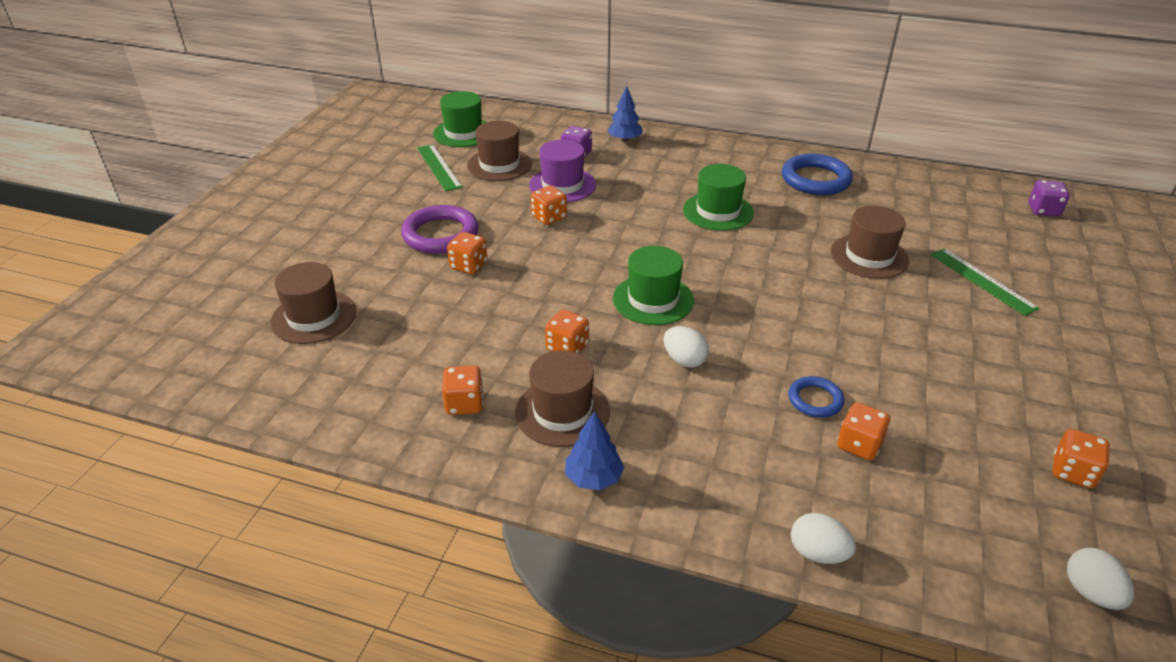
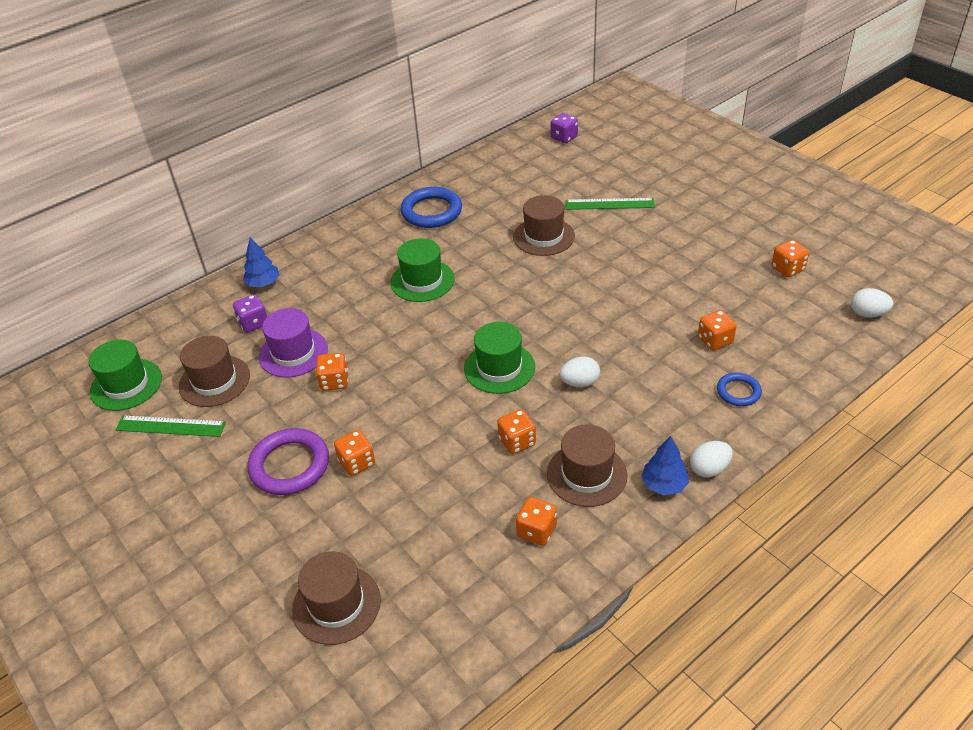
camera: 55 degrees left, 5 degrees up
blue ring [788,376,844,418] -> blue ring moved to [717,373,762,406]
white egg [791,513,856,564] -> white egg moved to [690,441,733,477]

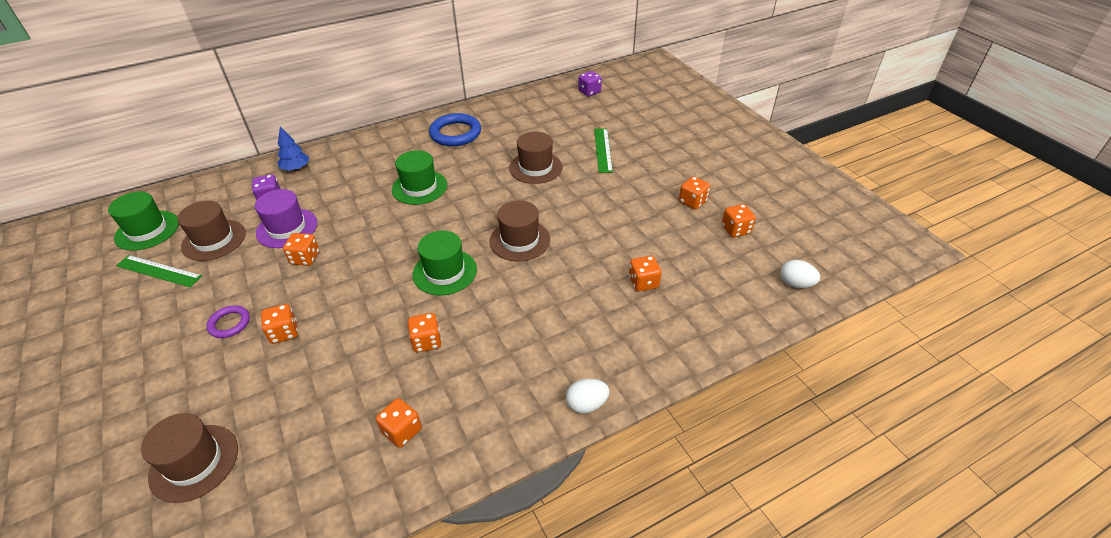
camera: 10 degrees right, 0 degrees up
purple ring [248,428,329,495] -> purple ring [206,306,250,338], size x0.56
brown hat [547,424,627,507] -> brown hat moved to [490,200,550,262]
white egg [560,356,600,387] -> none
green ruler [566,198,655,210] -> green ruler turned 75 degrees clockwise [594,128,613,173]
blue tree [641,436,689,495] -> none
blue ring [717,373,762,406] -> none
none -> orange dice [679,176,710,209]

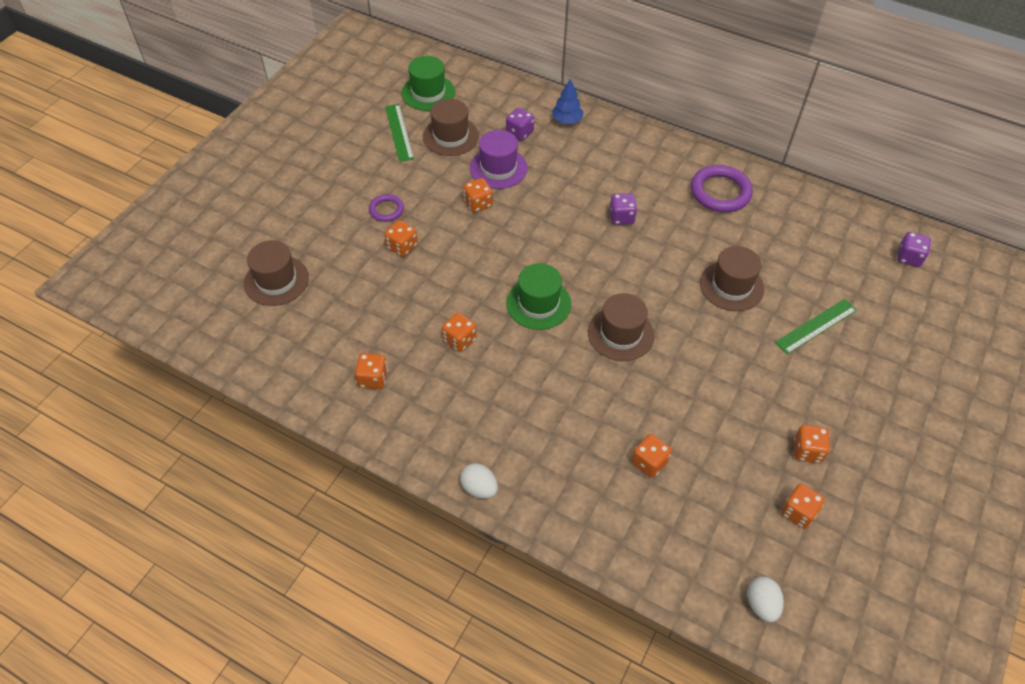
camera: 55 degrees right, 10 degrees up
green hat [392,150,447,205] -> purple dice [610,193,637,225]
blue ring [429,113,481,146] -> purple ring [691,165,753,212]

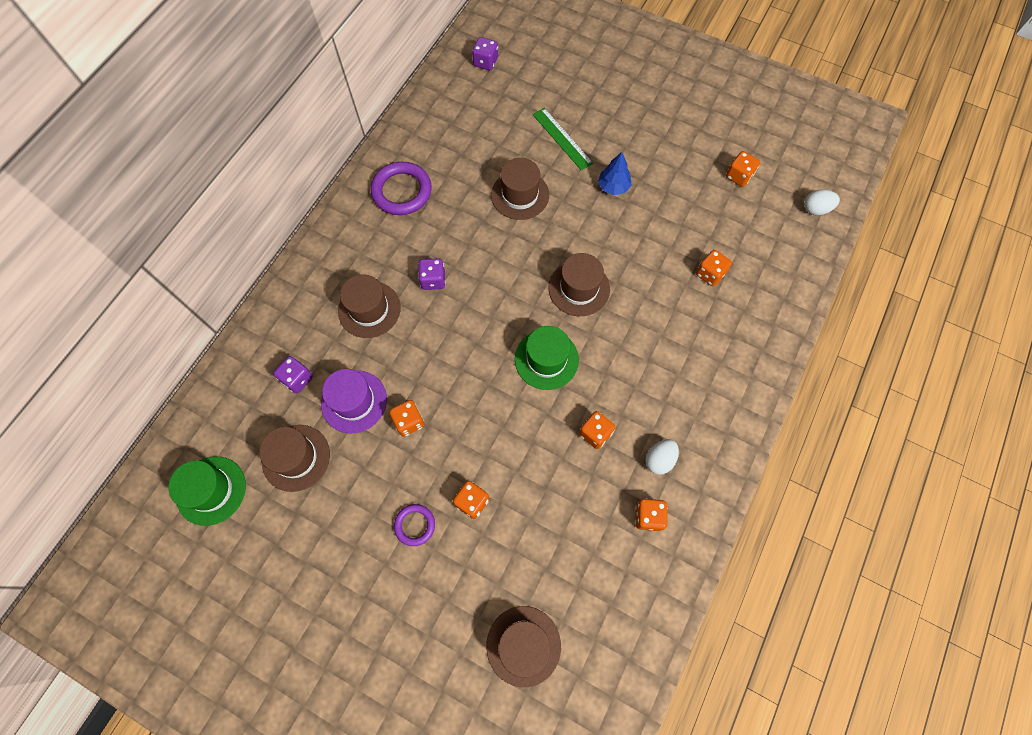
camera: 90 degrees left, 15 degrees up
green ruler [385,104,414,162] -> none
white egg [460,463,498,499] -> white egg moved to [645,439,679,475]
blue tree [552,79,583,124] -> blue tree moved to [598,152,632,195]
orange dice [794,425,830,463] -> none
none -> brown hat [338,274,401,338]

